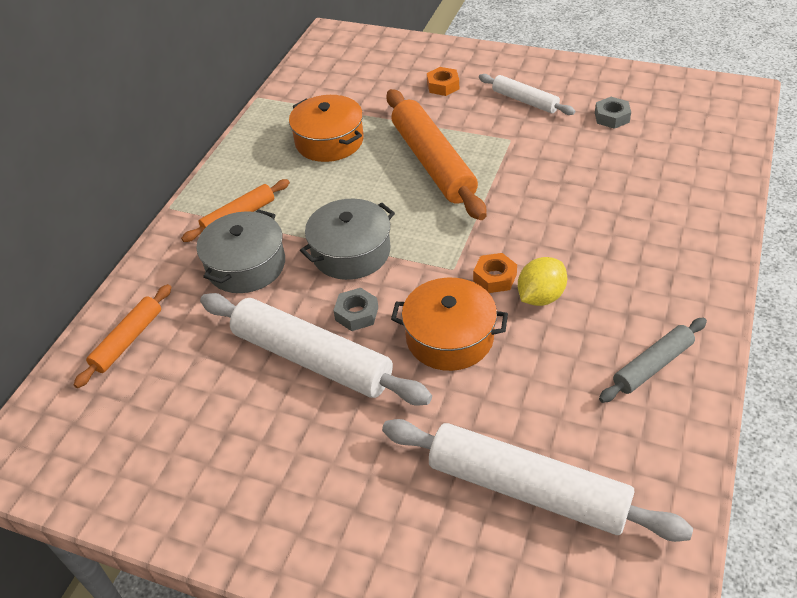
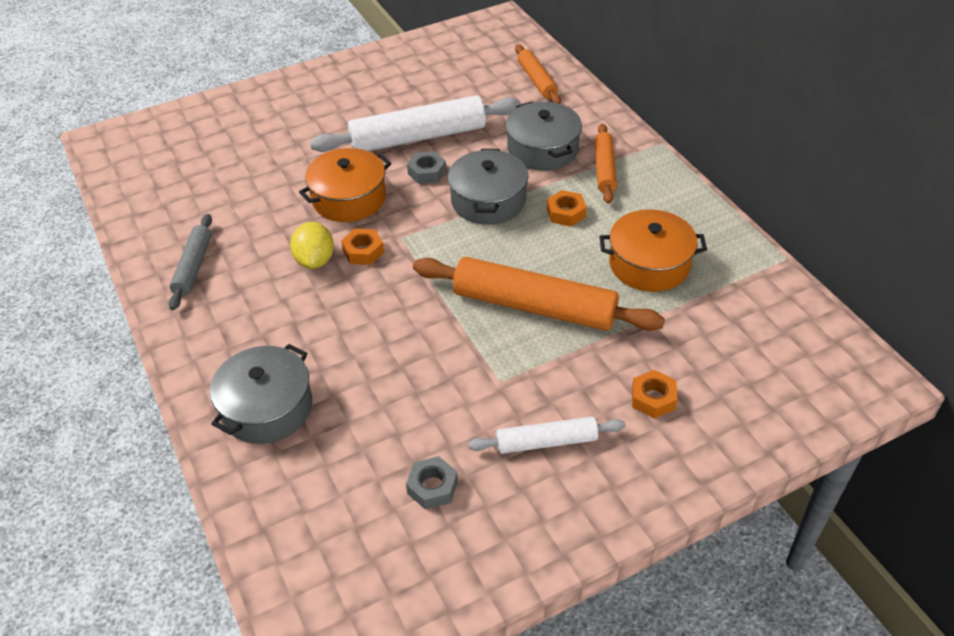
camera: 130 degrees right, 0 degrees up
white rolling pin [382,419,693,542] -> none
none -> grey pot [210,344,312,444]
none -> orange nut [547,190,587,227]

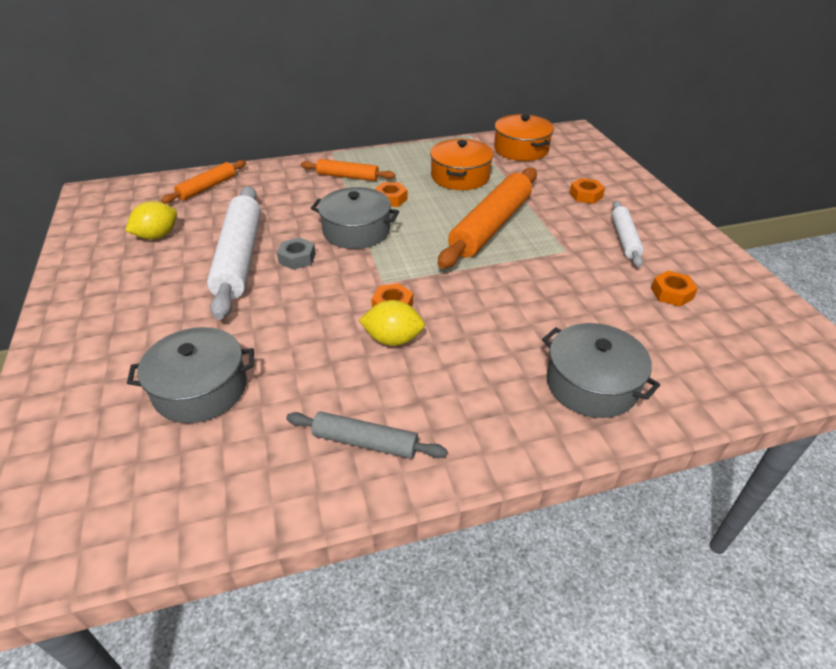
camera: 80 degrees left, 5 degrees down
orange pot [299,148,391,222] -> orange pot moved to [494,114,554,161]
grey nut [406,456,458,510] -> orange nut [651,271,698,307]
grey pot [506,101,582,171] -> grey pot moved to [127,327,254,423]
orange rolling pin [515,44,561,104] -> orange rolling pin turned 45 degrees counterclockwise [161,160,246,204]
none -> yellow lemon [125,201,177,239]

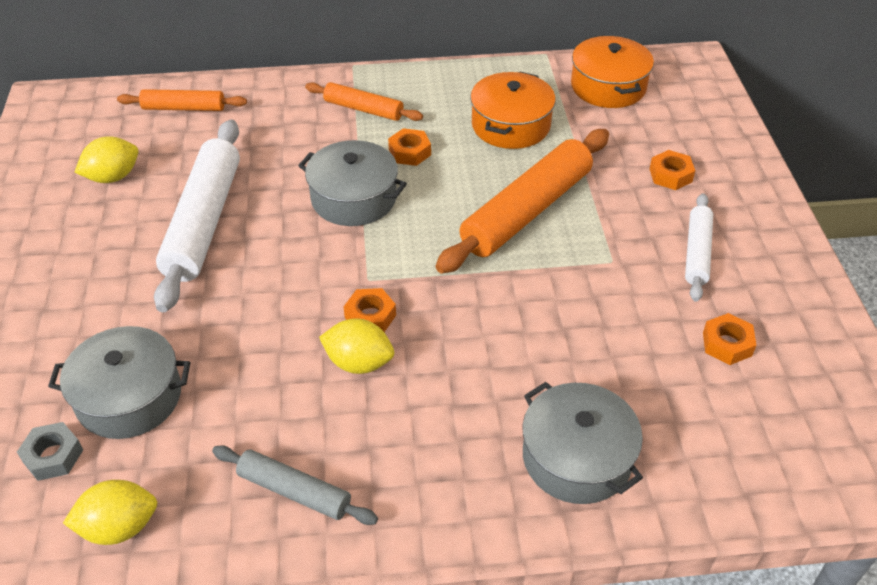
camera: 10 degrees right, 5 degrees up
orange rolling pin [161,160,246,204] -> orange rolling pin turned 45 degrees clockwise [117,89,247,111]
grey nut [277,237,316,270] -> grey nut moved to [17,422,83,481]
none -> yellow lemon [63,480,157,545]

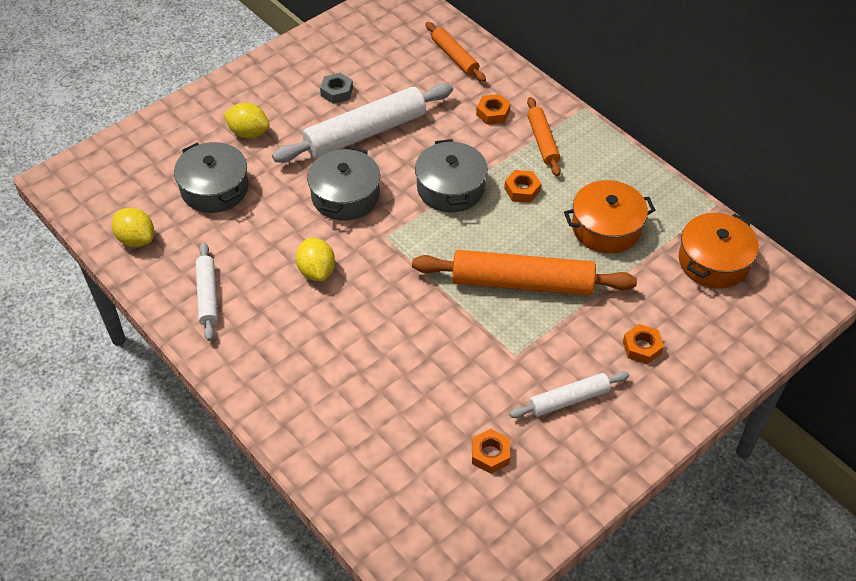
camera: 55 degrees right, 5 degrees up
grey nut [17,422,83,481] -> grey nut moved to [320,73,353,104]
yellow lemon [75,136,138,183] -> yellow lemon moved to [223,103,270,138]
grey rolling pin [212,445,378,525] -> white rolling pin [196,242,218,341]
orange nut [344,288,396,332] -> orange nut moved to [476,94,511,125]
grey pot [523,382,643,504] -> grey pot moved to [307,147,380,220]

